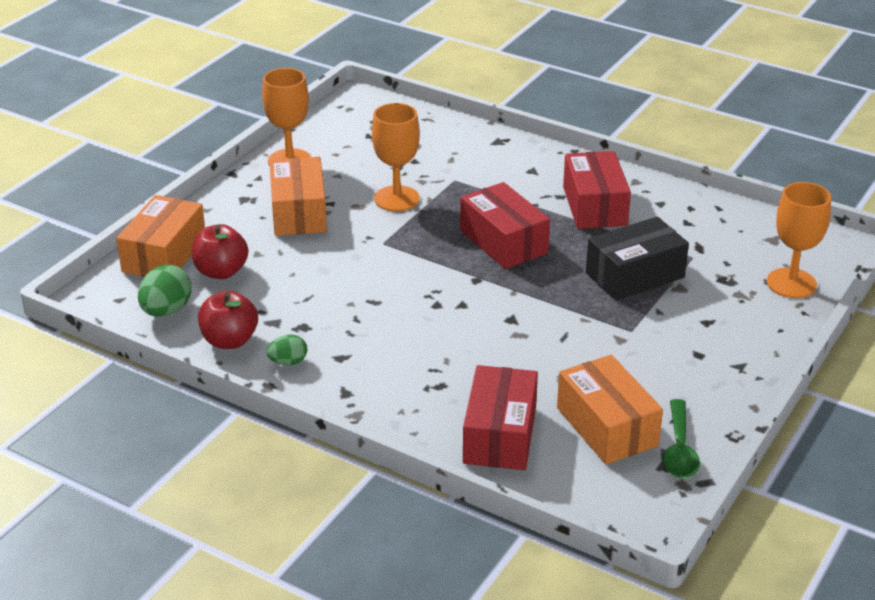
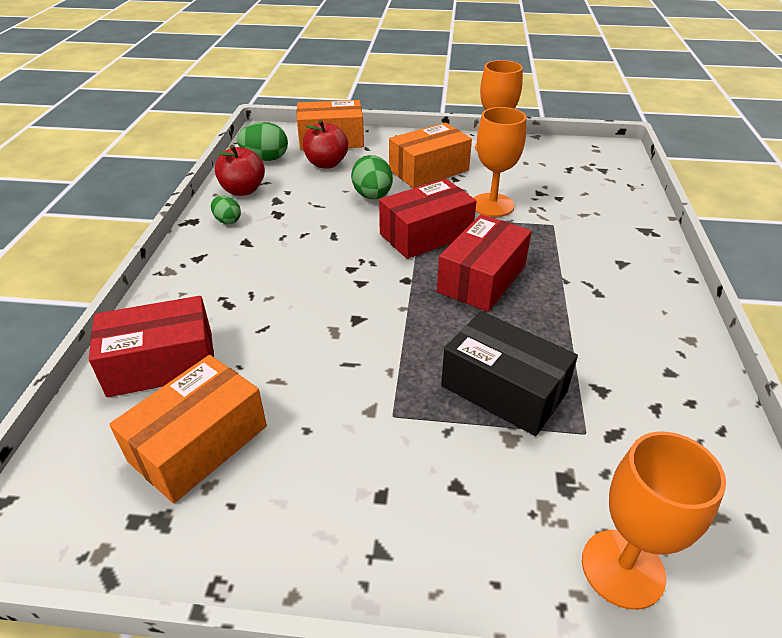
camera: 65 degrees right, 5 degrees up
red box [563,151,631,229] -> red box moved to [379,179,476,259]
green spoon [663,399,700,479] -> none
none -> green egg [351,155,393,199]

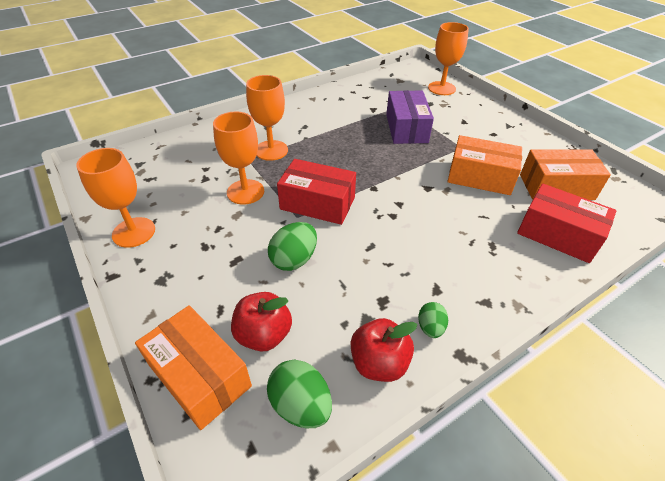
camera: 130 degrees left, 5 degrees up
orange box [389,123,472,188] -> orange box moved to [447,135,522,195]
red box [437,214,532,312] -> none
black box [441,311,578,436] -> purple box [386,90,434,144]
none -> orange goblet [246,75,288,161]

